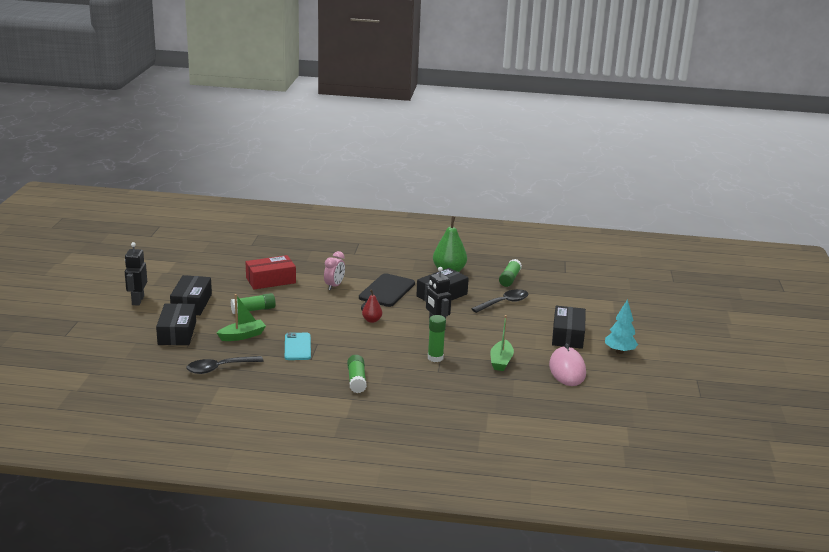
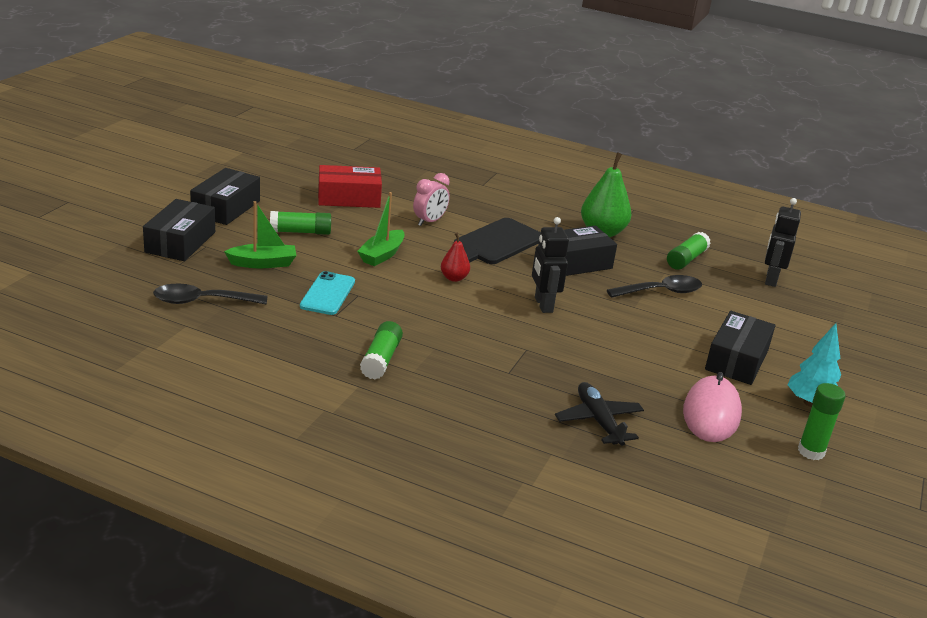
camera: 15 degrees right, 5 degrees up
black robot [125,242,147,305] -> black robot moved to [765,198,801,287]
green glue stick [428,315,446,362] -> green glue stick moved to [798,383,846,460]
green boat [490,315,514,371] -> green boat moved to [357,192,405,266]
none -> black plane [555,382,644,446]

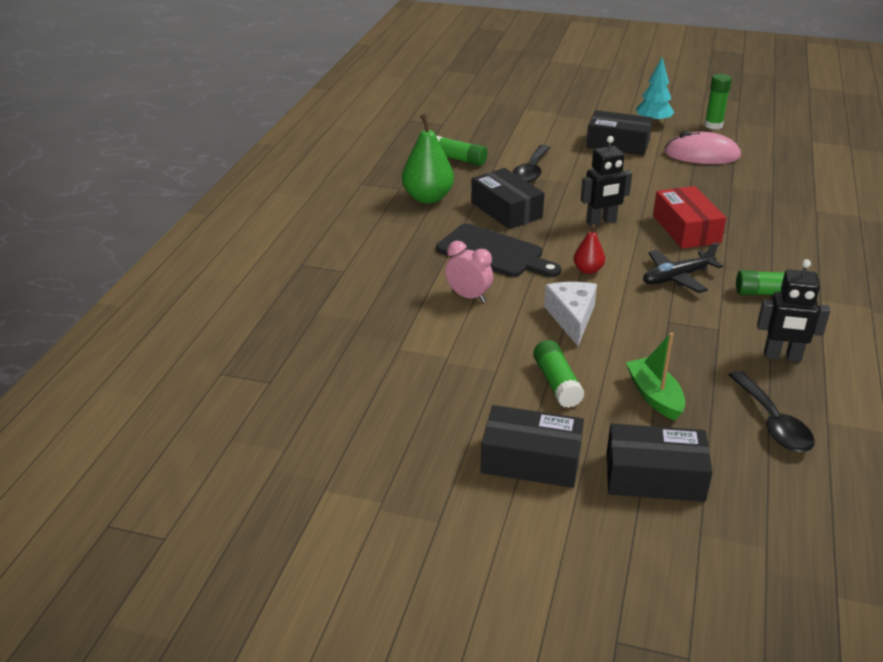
camera: 95 degrees left, 5 degrees up
turquoise phone [300,271,355,315] -> none
red box [318,165,382,208] -> red box moved to [653,186,726,249]
green boat [357,192,405,266] -> white cheese [544,282,597,346]
black plane [555,382,644,446] -> black plane moved to [643,242,723,293]
black spoon [607,275,702,298] -> black spoon turned 135 degrees counterclockwise [512,145,550,183]
black robot [765,198,801,287] -> black robot moved to [757,259,830,362]

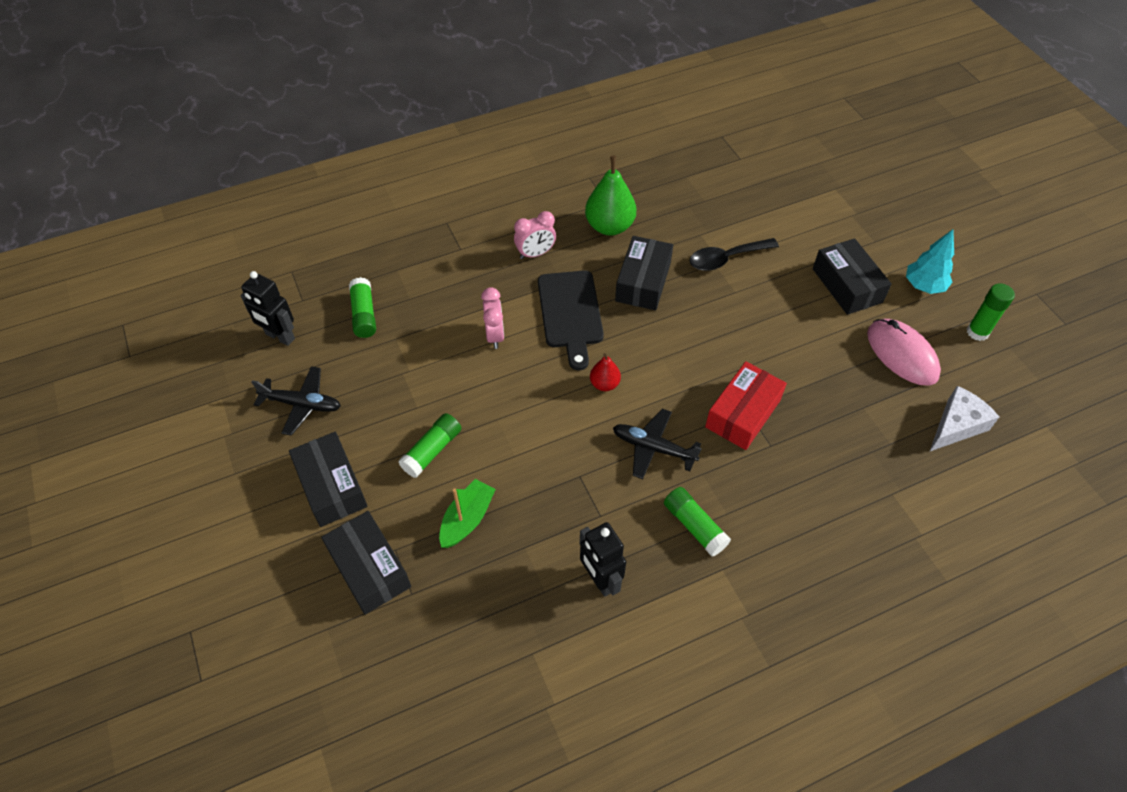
camera: 50 degrees right, 20 degrees up
green glue stick [436,136,487,166] -> green glue stick moved to [349,277,376,338]
white cheese [544,282,597,346] -> white cheese moved to [930,386,999,451]
black robot [580,136,632,227] -> black robot moved to [241,271,295,346]
black spoon [729,371,815,452] -> none
none -> black plane [251,366,341,436]
none -> pink clock [514,211,556,259]

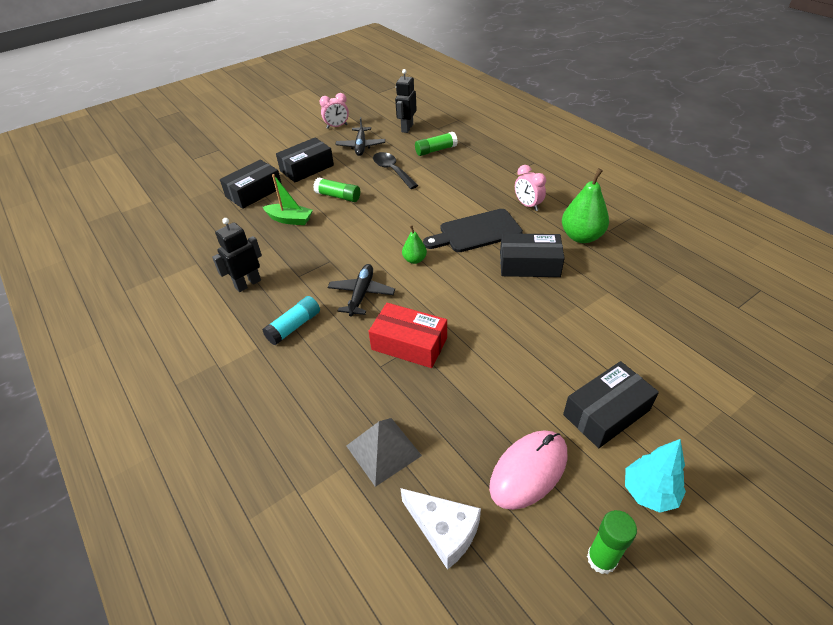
camera: 80 degrees right, 10 degrees down
pink clock [481,287,504,349] -> pink clock moved to [319,93,349,129]
red pear [590,353,621,391] -> green pear [402,225,427,264]
green glue stick [664,487,731,557] -> turquoise glue stick [262,296,320,345]
black spoon [689,238,779,271] -> black spoon moved to [373,152,418,189]
none -> grey pyramid [346,418,422,487]

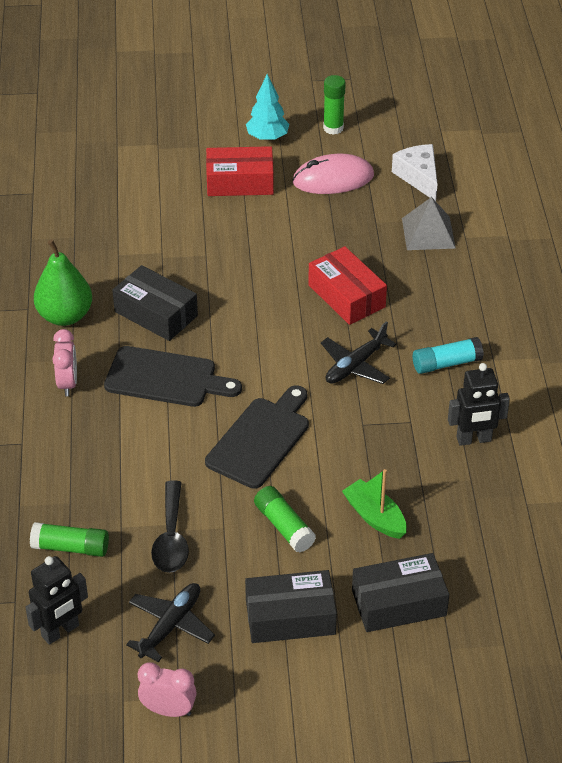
camera: 150 degrees left, 0 degrees up
green pear [402,225,427,264] -> none
black box [563,361,659,448] -> red box [206,146,274,196]
none -> black cutting board [205,385,309,489]

